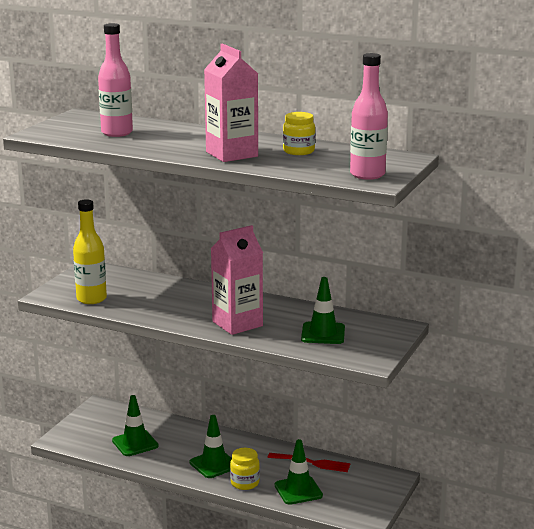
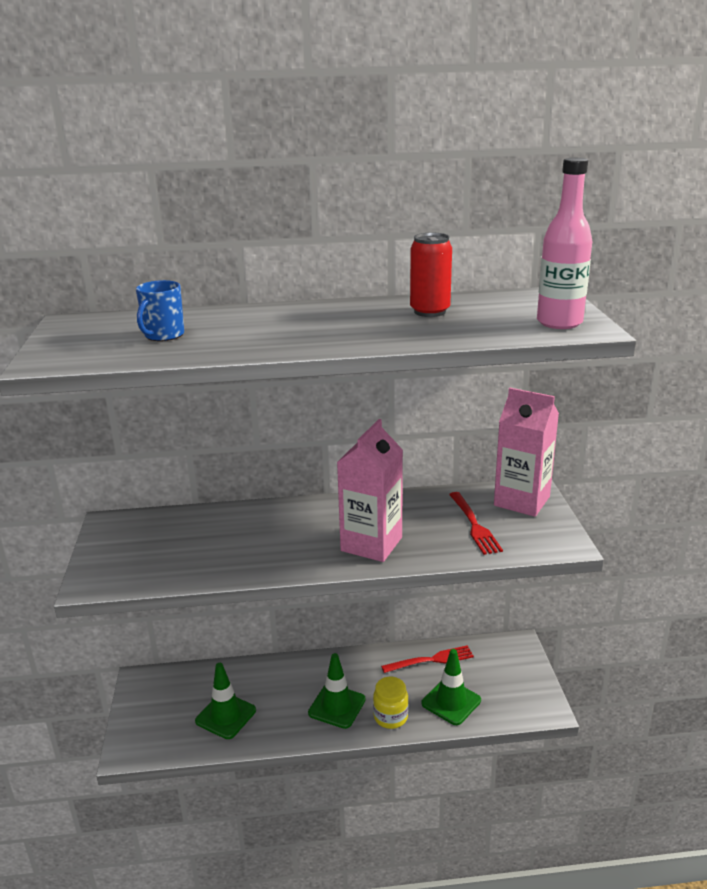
camera: 30 degrees left, 5 degrees up
yellow bottle [73,199,107,304] -> none
pink bottle [98,23,133,137] -> blue mug [136,280,184,341]
pink carton [204,44,258,162] -> pink carton moved to [494,388,559,517]
yellow jar [283,112,315,155] -> red can [410,233,452,317]
green traffic cone [301,277,345,344] -> red fork [449,492,503,555]

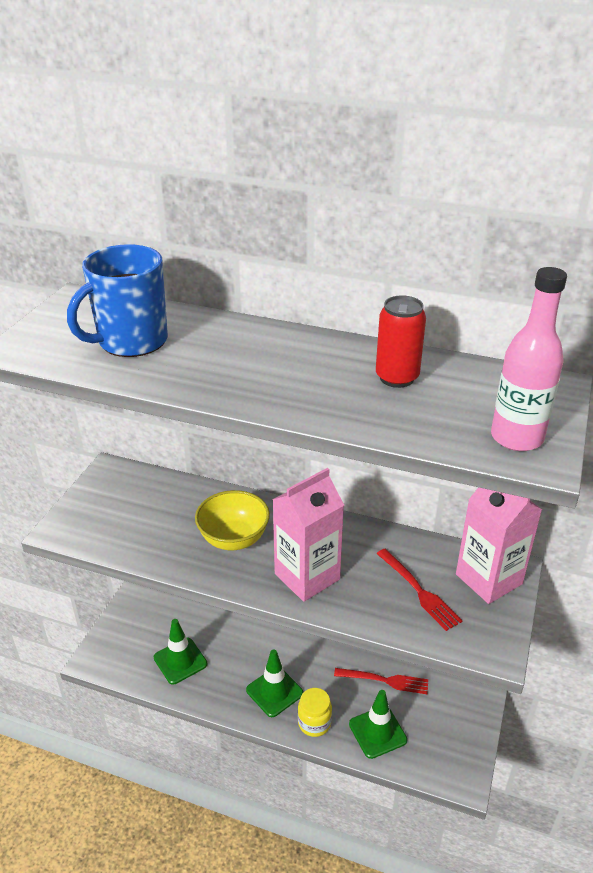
camera: 25 degrees right, 10 degrees up
blue mug [136,280,184,341] -> blue mug [67,244,168,357], size x1.79
red fork [449,492,503,555] -> red fork turned 45 degrees counterclockwise [376,549,463,631]
none -> yellow bowl [195,490,270,550]

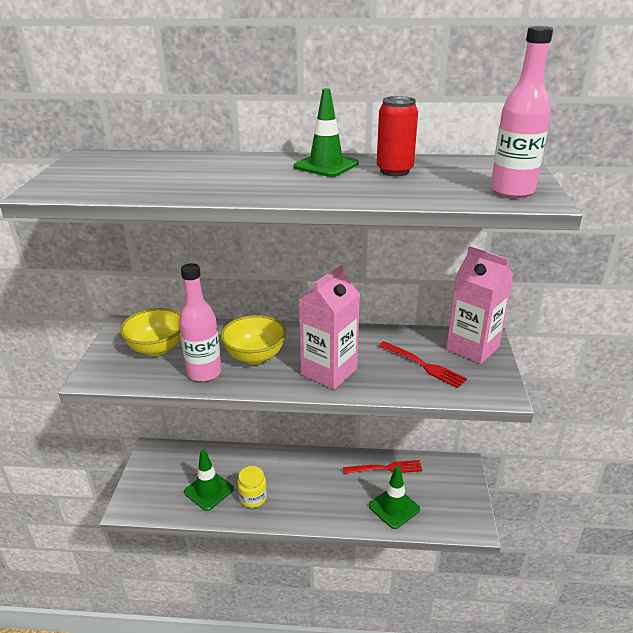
camera: 15 degrees left, 5 degrees down
blue mug [67,244,168,357] -> none
green traffic cone [246,649,303,717] -> green traffic cone moved to [294,88,359,177]
yellow jar [298,688,332,737] -> yellow jar moved to [237,466,267,508]
none -> yellow bowl [120,308,181,356]
none -> pink bottle [179,263,222,382]

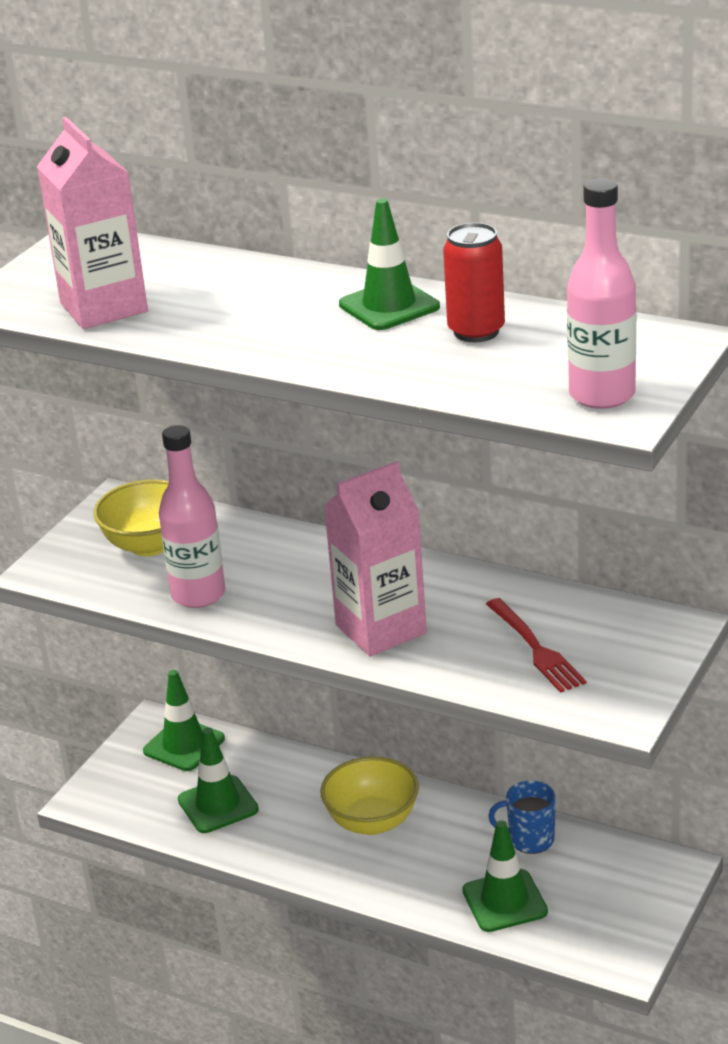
camera: 25 degrees right, 0 degrees up
yellow bowl [221,315,286,364] -> yellow bowl moved to [320,756,419,835]
yellow jar [237,466,267,508] -> none
red fork [343,460,423,474] -> blue mug [488,781,556,854]
pink carton [446,246,513,364] -> pink carton moved to [37,117,148,329]
none -> green traffic cone [143,670,225,771]

